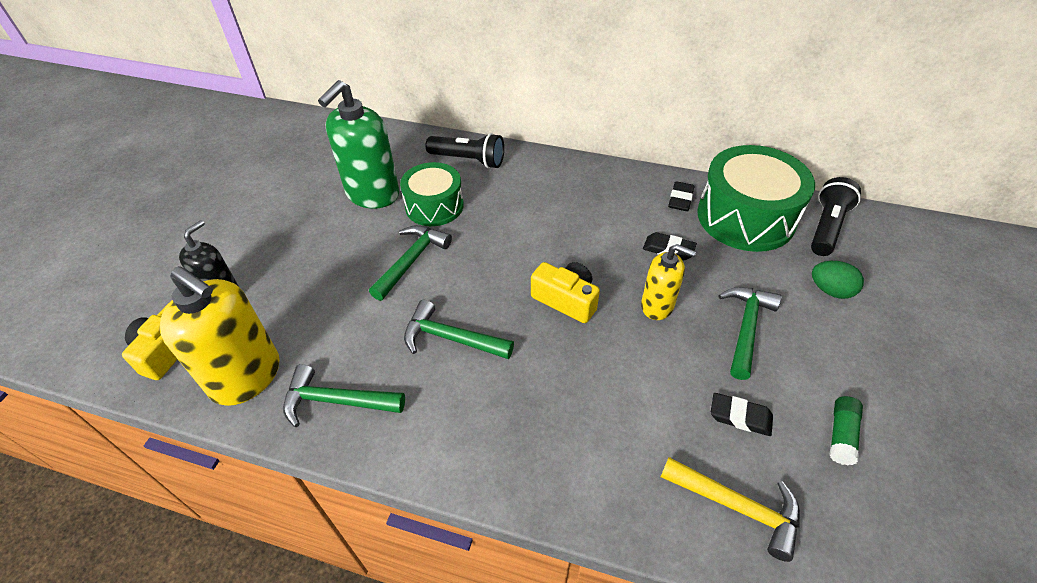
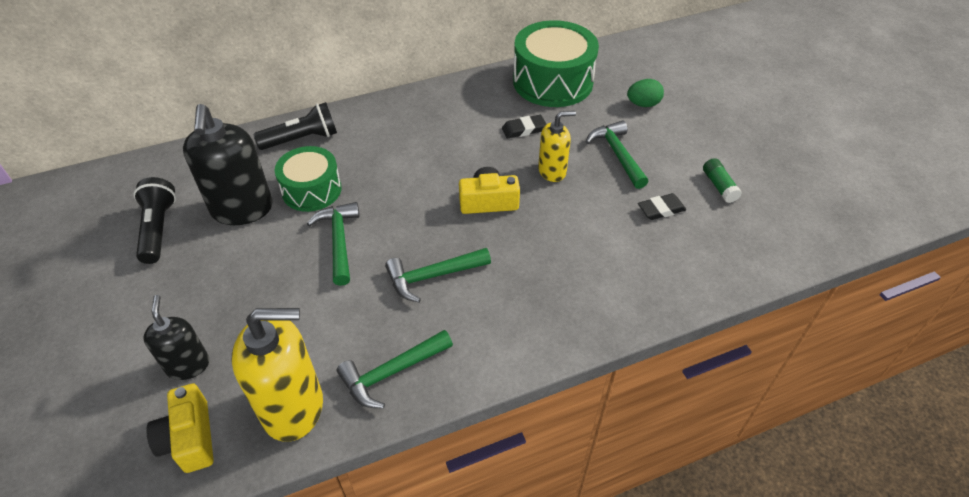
camera: 40 degrees left, 0 degrees up
green soap dispenser [318,80,399,209] -> black soap dispenser [183,104,273,225]
yellow hammer [661,457,800,562] -> none
black eraser [668,181,695,211] -> none
black flashlight [811,177,861,256] -> black flashlight moved to [134,177,176,264]

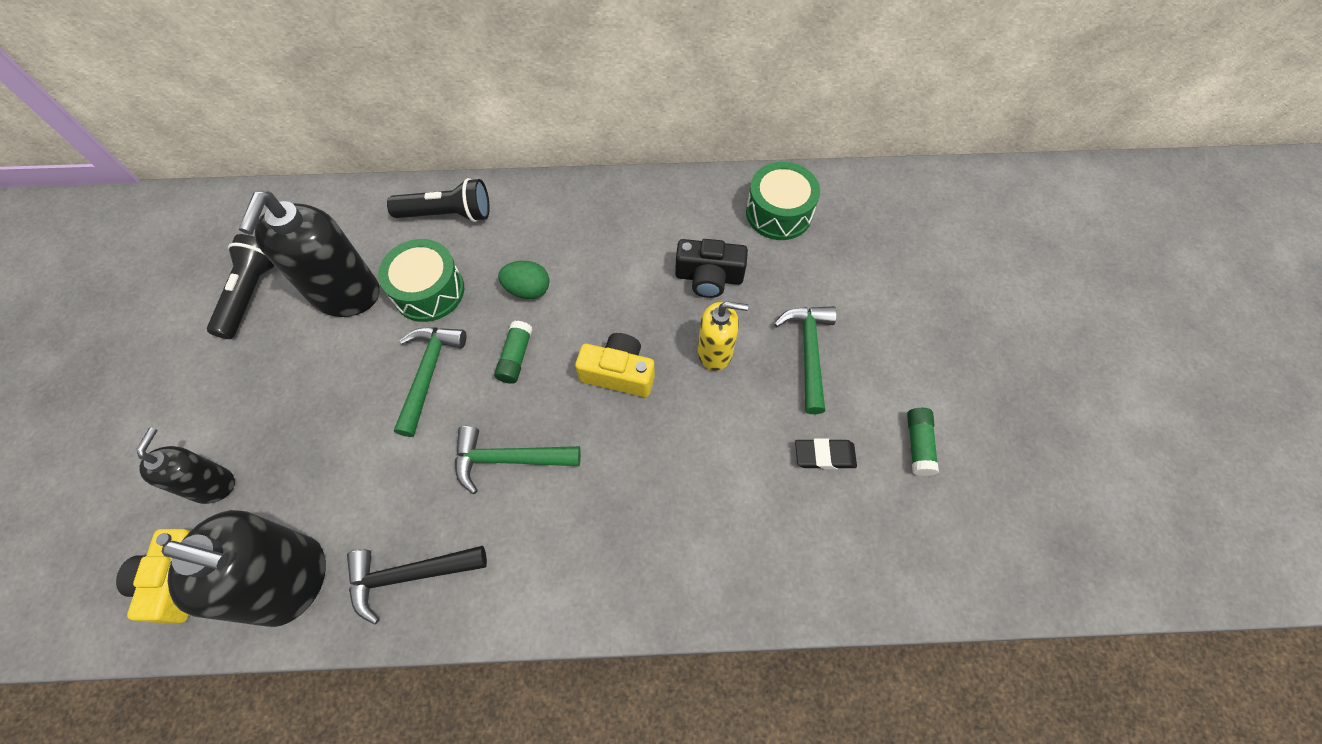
camera: 20 degrees right, 15 degrees up
yellow soap dispenser [232,308,323,442] -> black soap dispenser [162,510,326,627]
green hammer [337,330,453,409] -> black hammer [347,546,487,624]
black eraser [502,115,546,139] -> black camera [675,239,748,298]
green drum [513,20,599,107] -> green drum [746,162,820,240], size x0.63
green egg [627,79,664,107] -> green egg moved to [498,261,550,299]
none -> green glue stick [494,321,533,384]

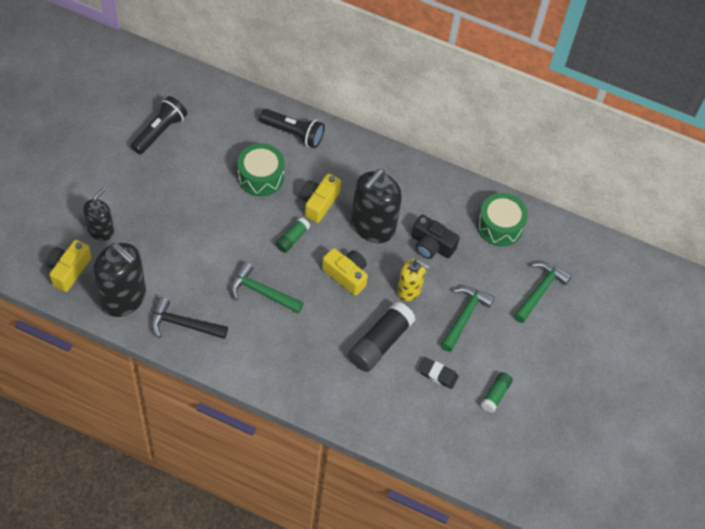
camera: 20 degrees right, 5 degrees down
black soap dispenser [239,191,379,317] -> black soap dispenser moved to [351,169,402,243]
green hammer [394,327,466,437] -> green hammer moved to [514,262,572,323]
green egg [498,261,550,299] -> yellow camera [300,173,341,223]
none -> black glue stick [348,302,415,372]

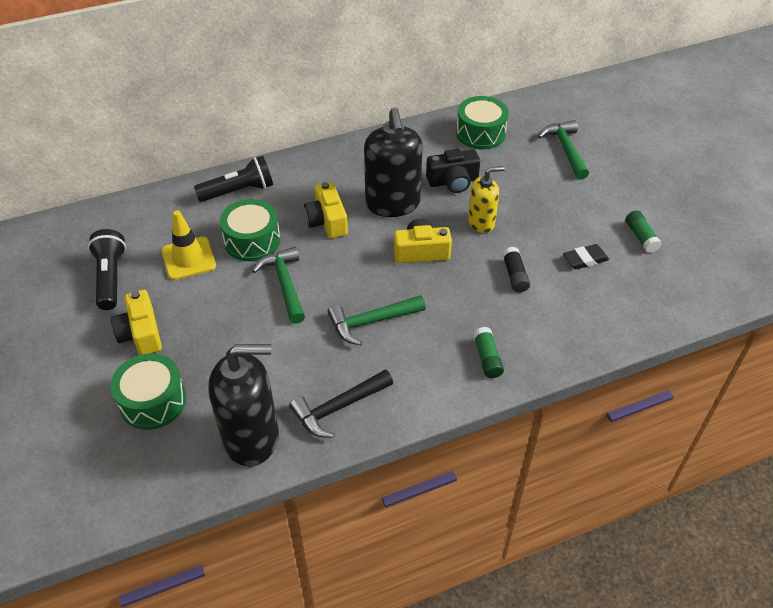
camera: 40 degrees left, 10 degrees down
yellow camera [46,240,92,292] -> yellow camera moved to [111,290,162,355]
black soap dispenser [83,188,114,241] -> green drum [110,353,186,430]
green glue stick [276,217,310,253] -> green glue stick moved to [473,327,504,378]
black glue stick [348,302,415,372] -> black glue stick [502,247,530,293], size x0.54
green hammer [441,286,495,352] -> green hammer moved to [252,247,305,324]
none -> yellow traffic cone [162,210,216,280]

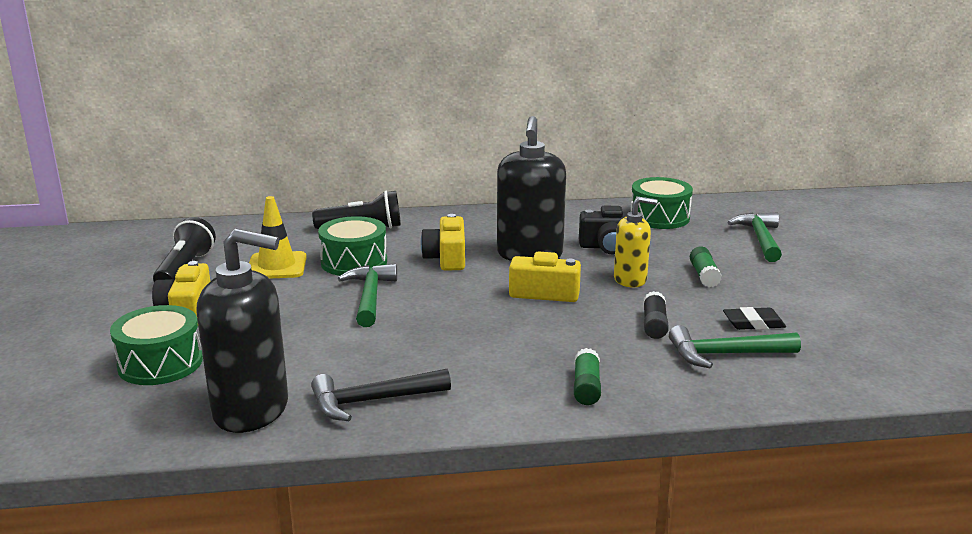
camera: 15 degrees right, 25 degrees down
green hammer [328,295,426,345] -> green hammer moved to [669,325,801,368]
green glue stick [626,210,662,253] -> green glue stick moved to [690,247,722,287]

